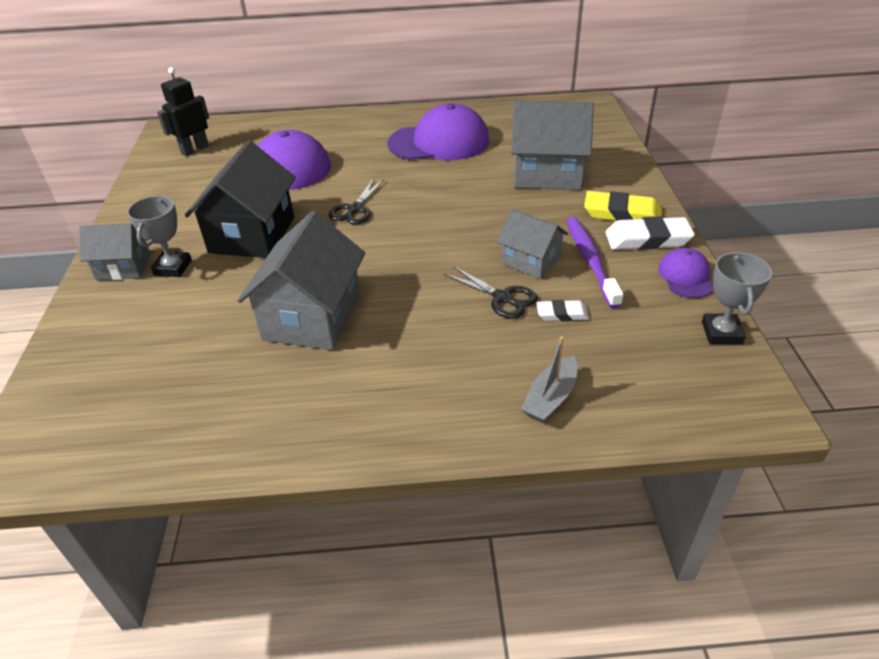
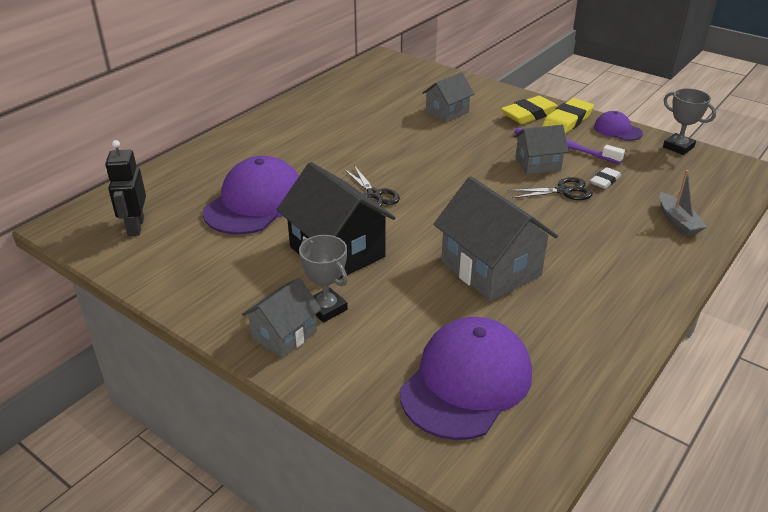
camera: 50 degrees left, 5 degrees down
purple cap [387,103,489,160] -> purple cap moved to [400,317,532,440]
grey house [511,101,594,190] -> grey house [422,72,474,122], size x0.58
white eraser [605,216,695,250] -> yellow eraser [542,98,594,134]

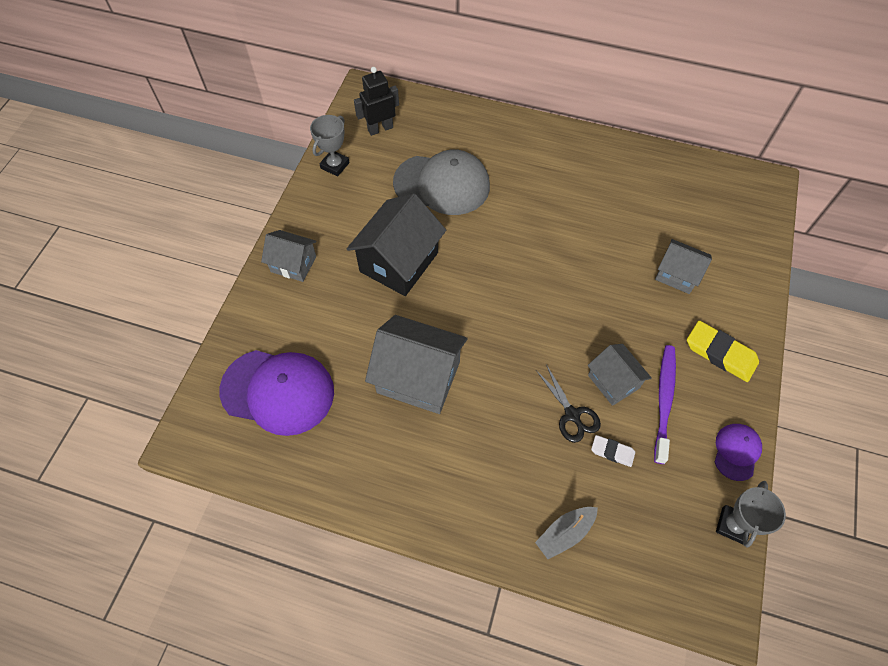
camera: 70 degrees right, 25 degrees up
purple cap [202,156,299,235] -> grey cap [393,149,490,215]
grey trophy [299,235,348,323] -> grey trophy moved to [310,115,350,177]
black scissors [344,165,400,207] -> none
grey house [434,176,558,301] -> grey house turned 75 degrees clockwise [365,315,468,414]
yellow eraser [542,98,594,134] -> none

